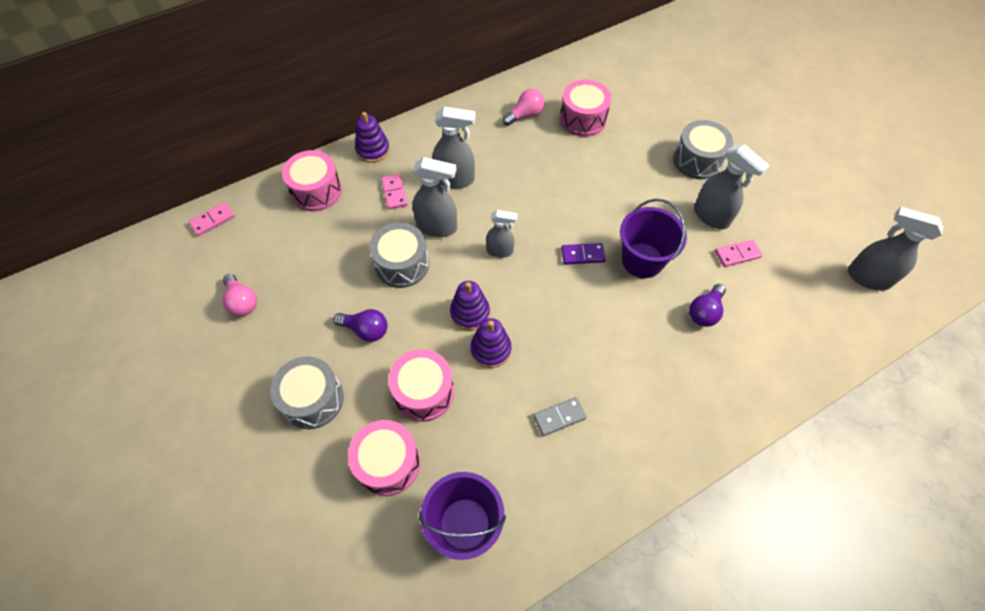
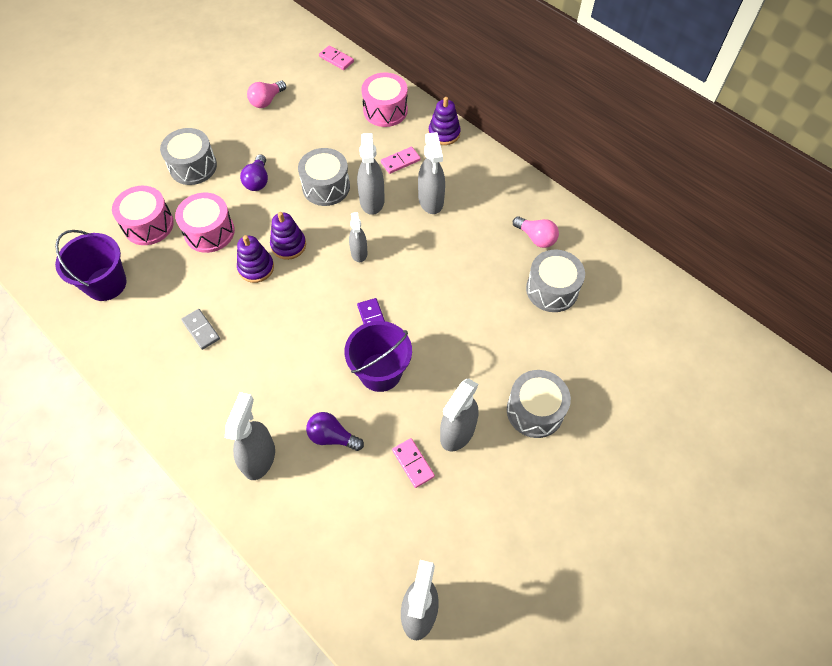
camera: 75 degrees right, 0 degrees up
pink drum [560,80,611,137] -> grey drum [526,250,585,312]
none -> grey spray bottle [225,392,275,480]

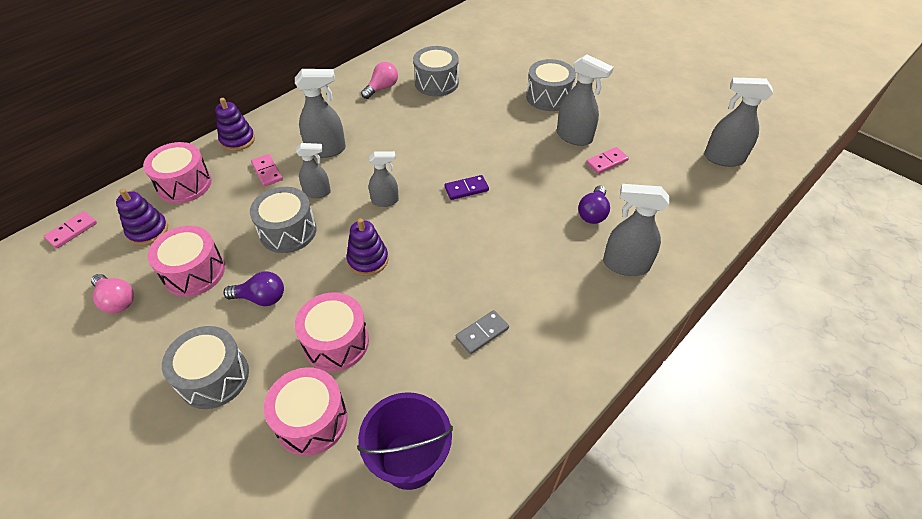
camera: 90 degrees left, 10 degrees down
purple stacking toy [237,235,274,283] -> purple stacking toy moved to [116,189,168,246]
purple bucket [345,321,412,392] -> none
grey spray bottle [357,133,385,215] -> grey spray bottle [296,143,331,198], size x0.64
none -> pink drum [148,226,225,297]

